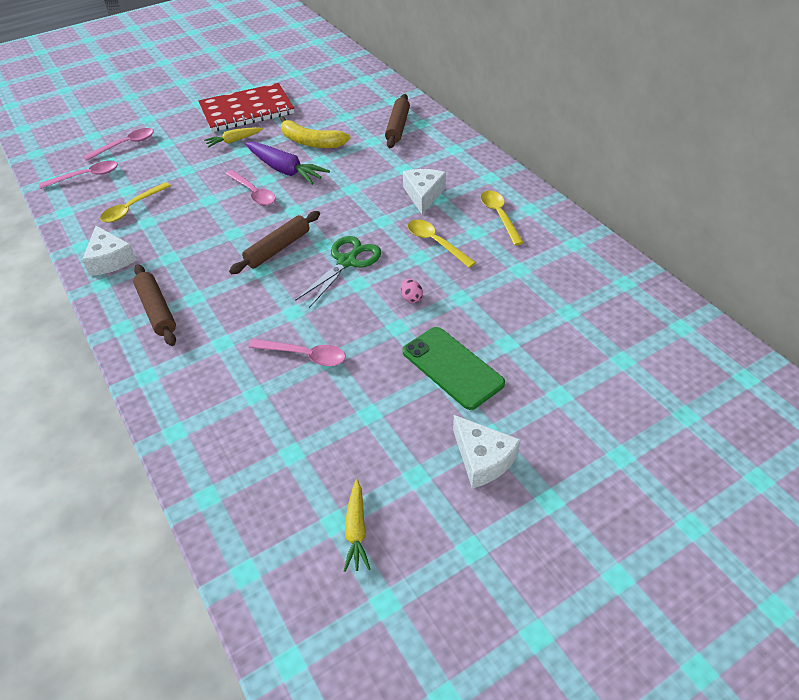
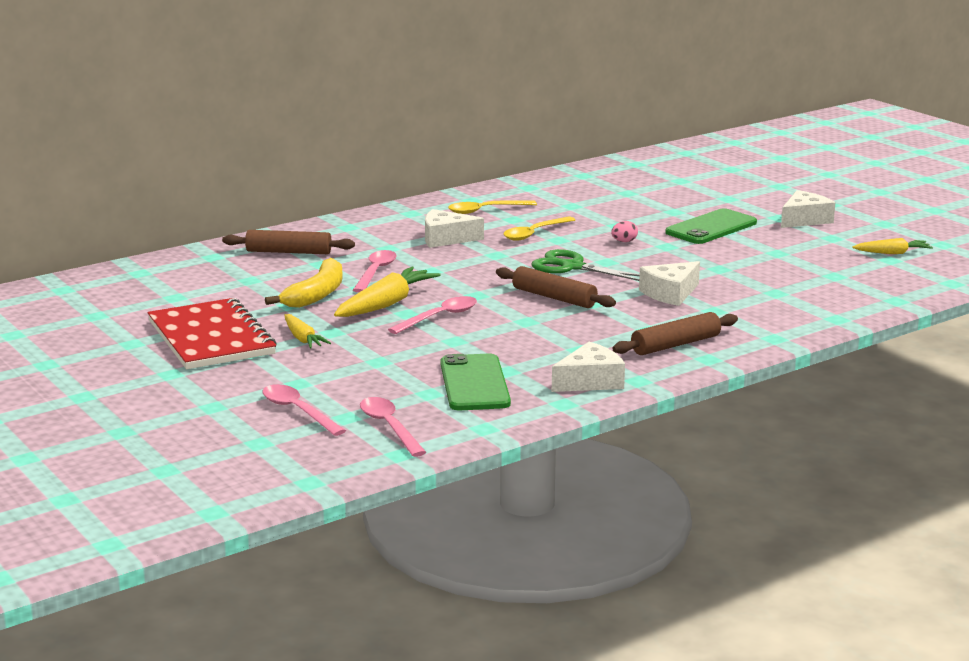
camera: 95 degrees left, 25 degrees down
yellow spoon [100,182,171,223] -> green phone [440,354,511,410]
purple carrot [245,142,330,185] -> yellow carrot [334,267,441,317]
pink spoon [249,339,346,366] -> pink spoon moved to [353,250,397,293]
none -> white cheese [639,261,700,306]

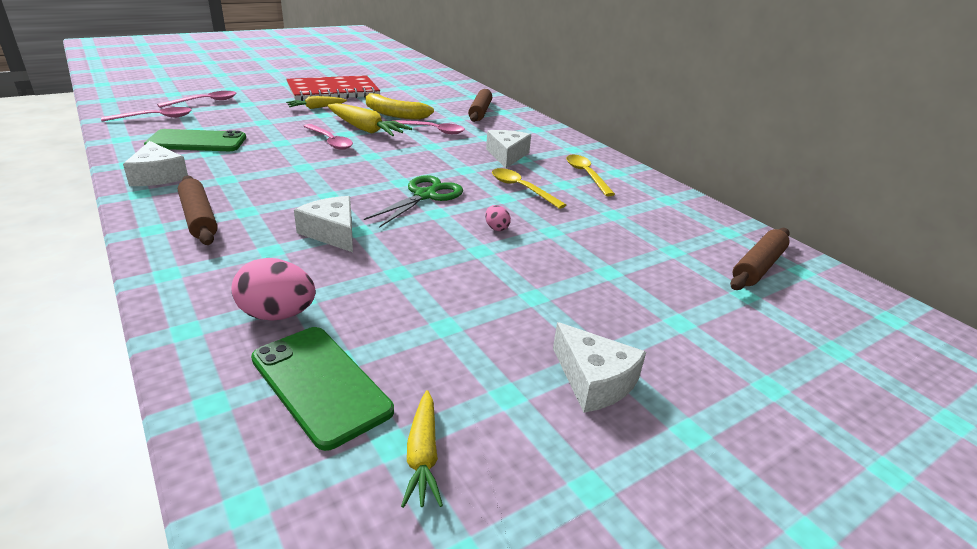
camera: 90 degrees right, 10 degrees up
brown rolling pin [496,266,616,308] -> brown rolling pin moved to [730,228,790,290]
green phone [665,208,757,244] -> green phone moved to [251,327,394,451]
none -> pink egg [231,258,316,321]

